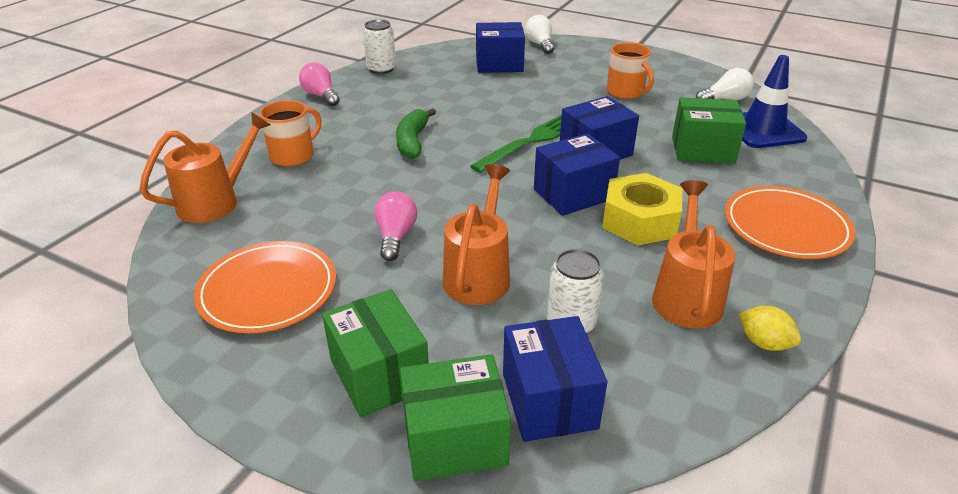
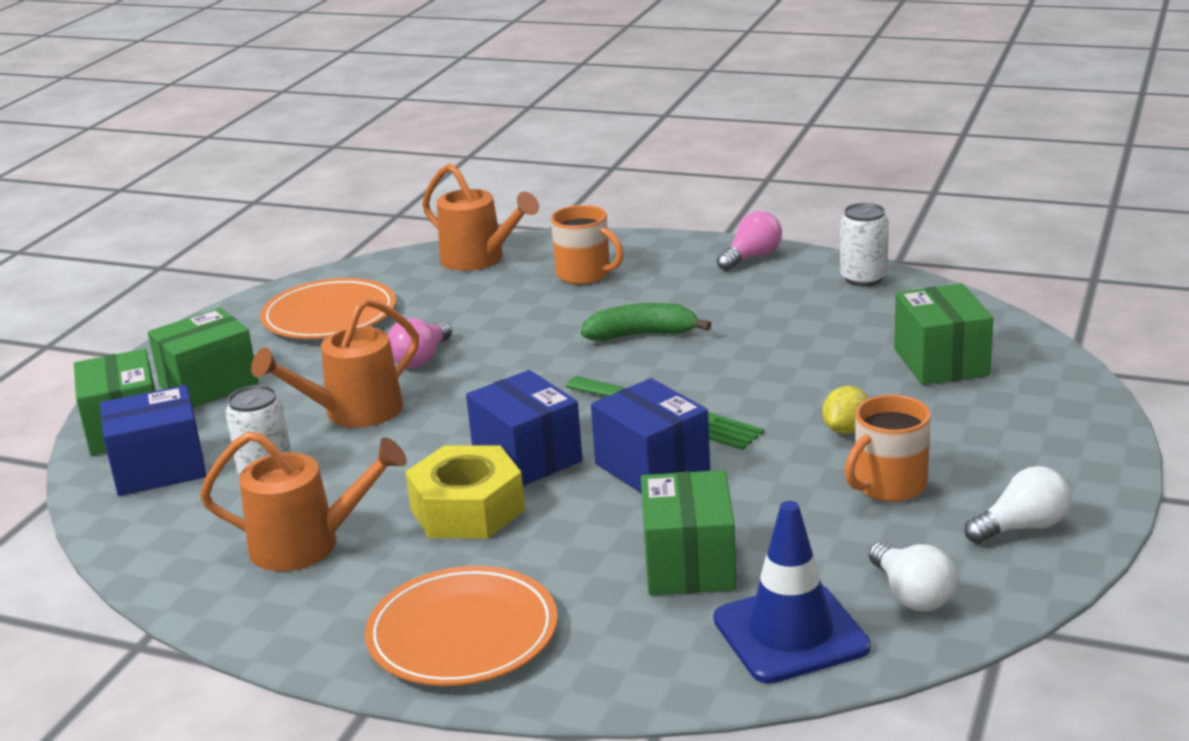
camera: 85 degrees right, 10 degrees down
pink light bulb [374,191,417,261] -> pink light bulb turned 120 degrees clockwise [388,318,452,368]
orange watering can [443,164,510,305] -> orange watering can turned 135 degrees clockwise [251,297,419,427]
blue box [476,22,525,73] -> green box [894,283,993,385]
white light bulb [525,15,554,54] -> white light bulb moved to [964,466,1071,544]
yellow lemon [739,306,801,351] -> yellow lemon moved to [823,386,869,434]

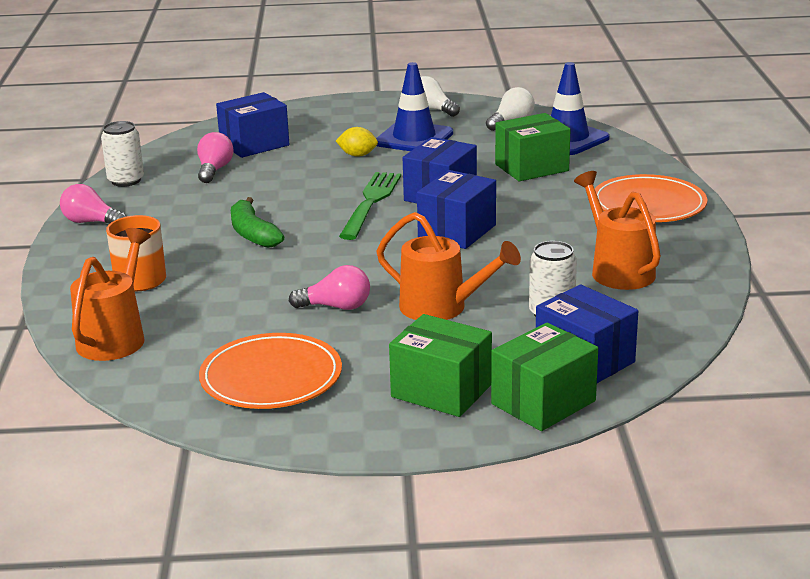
camera: 115 degrees left, 0 degrees up
yellow nut [405,445,525,539] -> none
orange mug [845,395,931,502] -> blue traffic cone [376,62,453,151]
green box [894,283,993,385] -> blue box [216,92,289,158]
none -> pink light bulb [197,132,234,183]

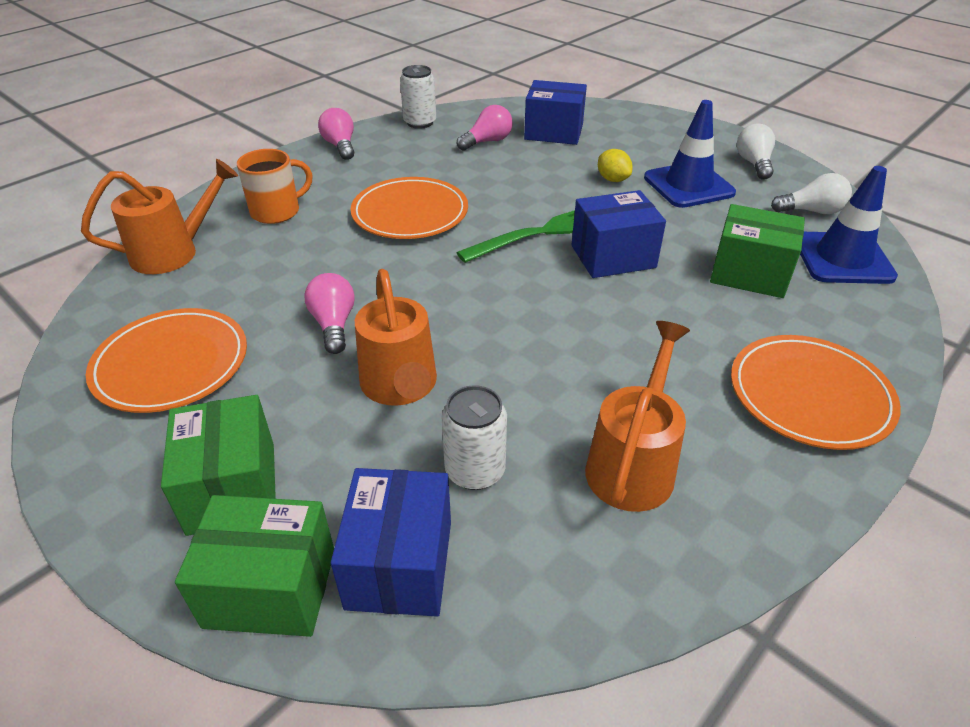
camera: 45 degrees right, 15 degrees up
green banana [231,197,284,248] -> orange plate [350,177,468,239]
pink light bulb [289,265,370,310] -> pink light bulb turned 150 degrees counterclockwise [305,273,355,354]
blue box [417,170,496,249] -> none

